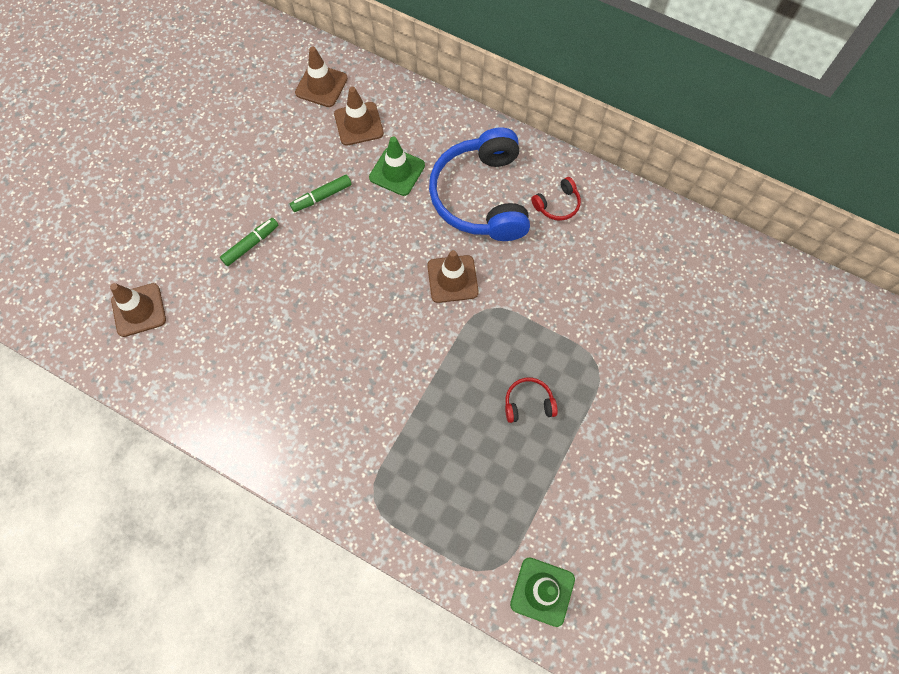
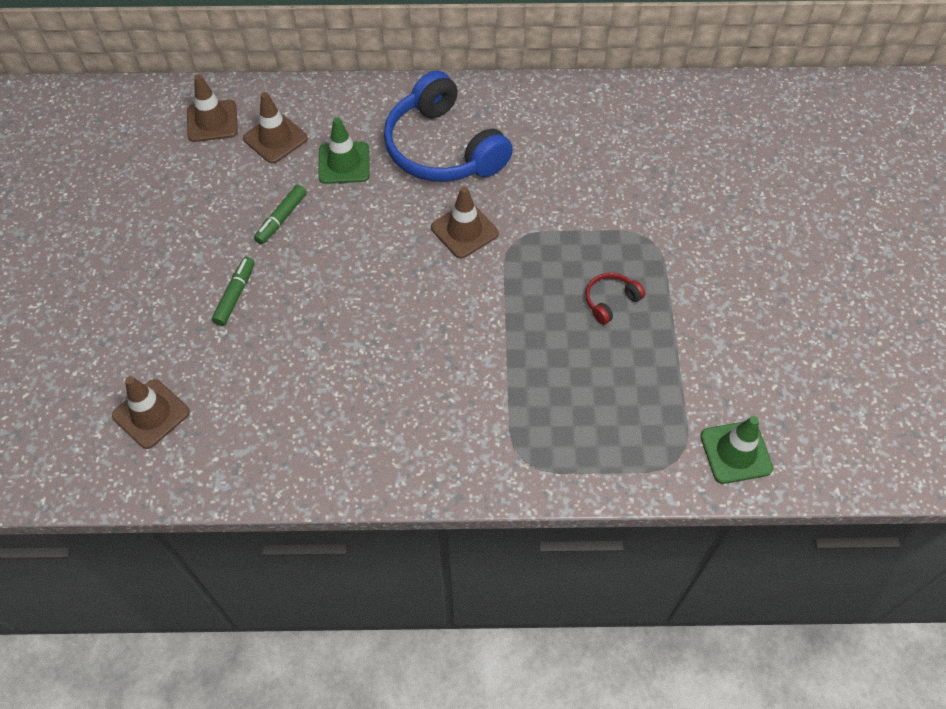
camera: 30 degrees left, 10 degrees down
red headphones [531,177,581,221] -> none

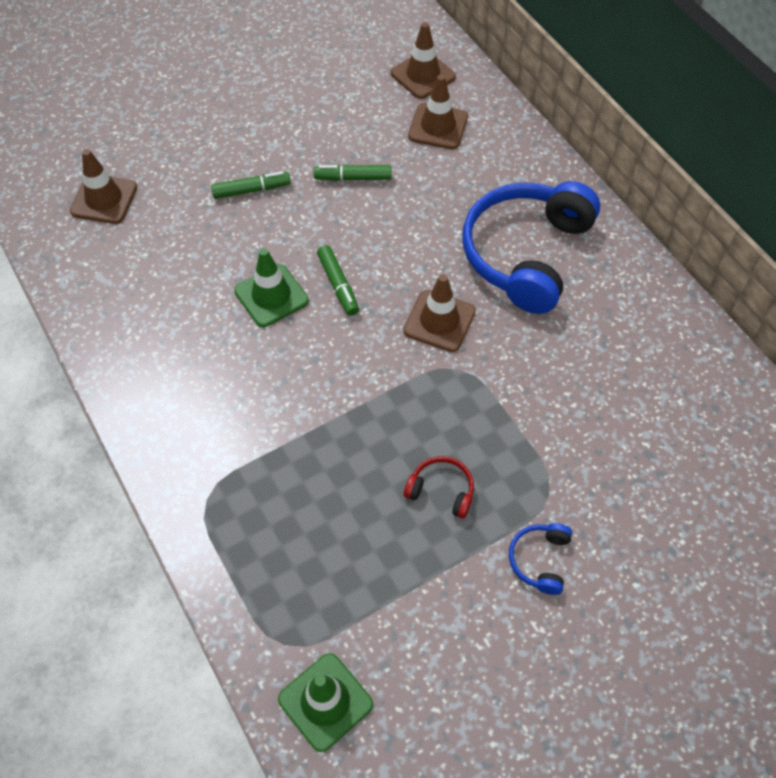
camera: 60 degrees right, 0 degrees up
green traffic cone [318,117,370,184] -> green traffic cone moved to [234,248,309,327]
none -> green marker [317,245,359,316]
none -> blue headphones [509,523,572,595]

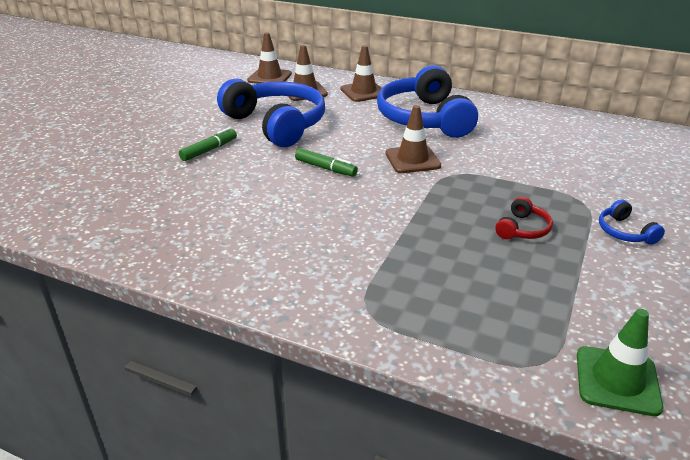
camera: 35 degrees left, 25 degrees down
brown traffic cone [70,149,137,224] -> brown traffic cone moved to [340,45,381,102]
green traffic cone [234,248,309,327] -> none
green marker [314,165,392,181] -> blue headphones [217,78,325,147]
red headphones [404,456,474,519] -> red headphones turned 135 degrees clockwise [495,197,553,239]

